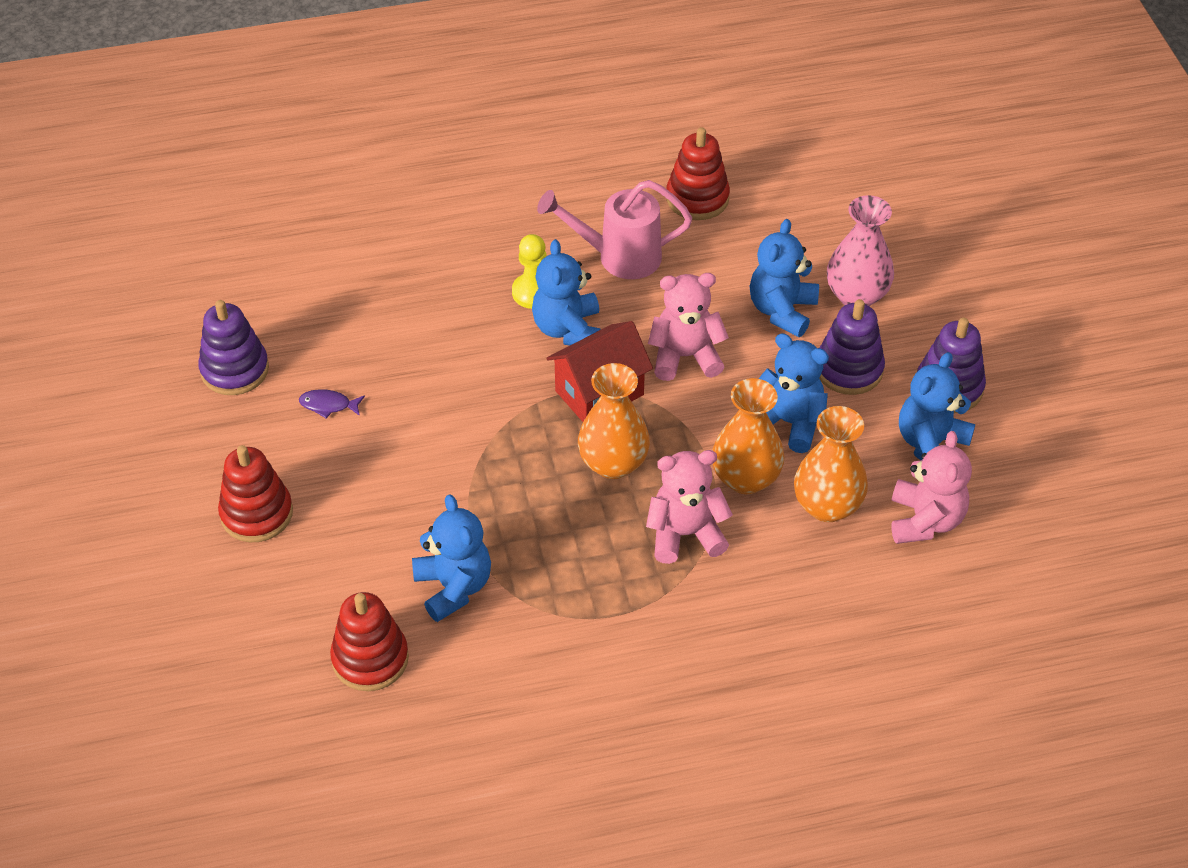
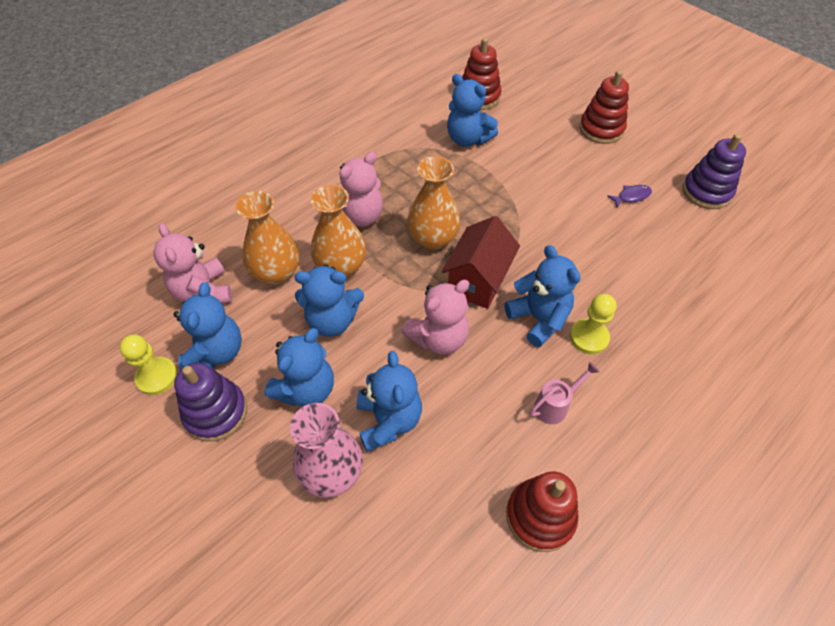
camera: 150 degrees right, 5 degrees up
pink watering can [537,180,692,279] -> pink watering can [530,362,600,424], size x0.56
purple stacking toy [819,299,885,395] -> blue teddy bear [265,328,334,407]
none -> yellow pawn [120,334,178,395]

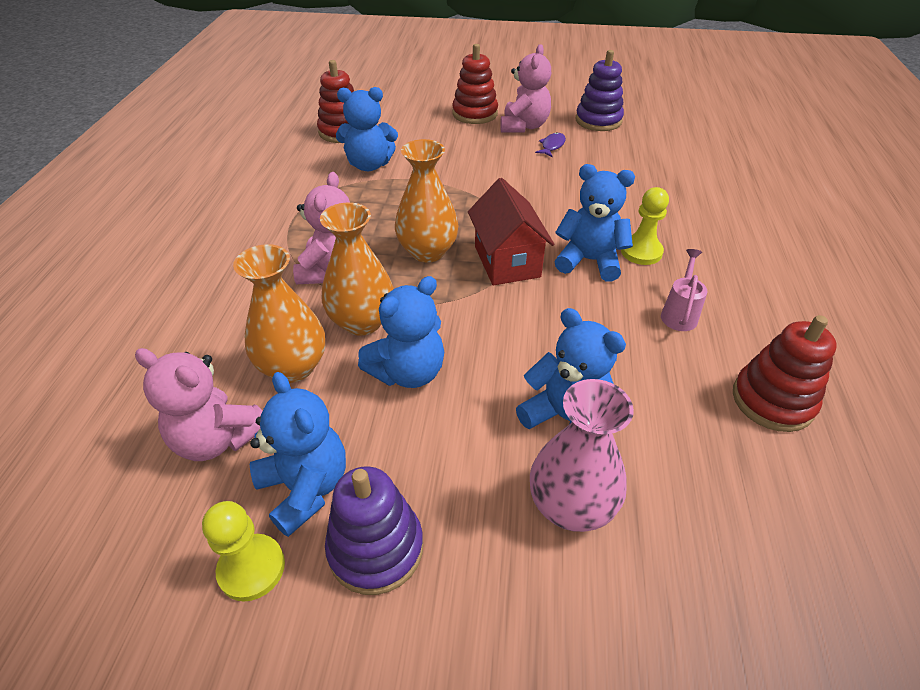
camera: 40 degrees left, 10 degrees down
blue teddy bear [265,328,334,407] -> none
pink teddy bear [402,280,469,354] -> pink teddy bear moved to [500,44,551,133]

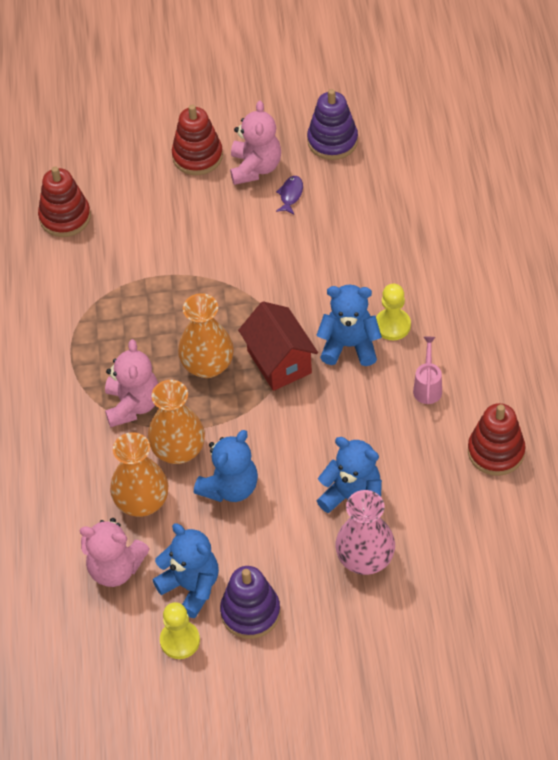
camera: 10 degrees left, 10 degrees up
blue teddy bear [336,87,398,171] -> none

